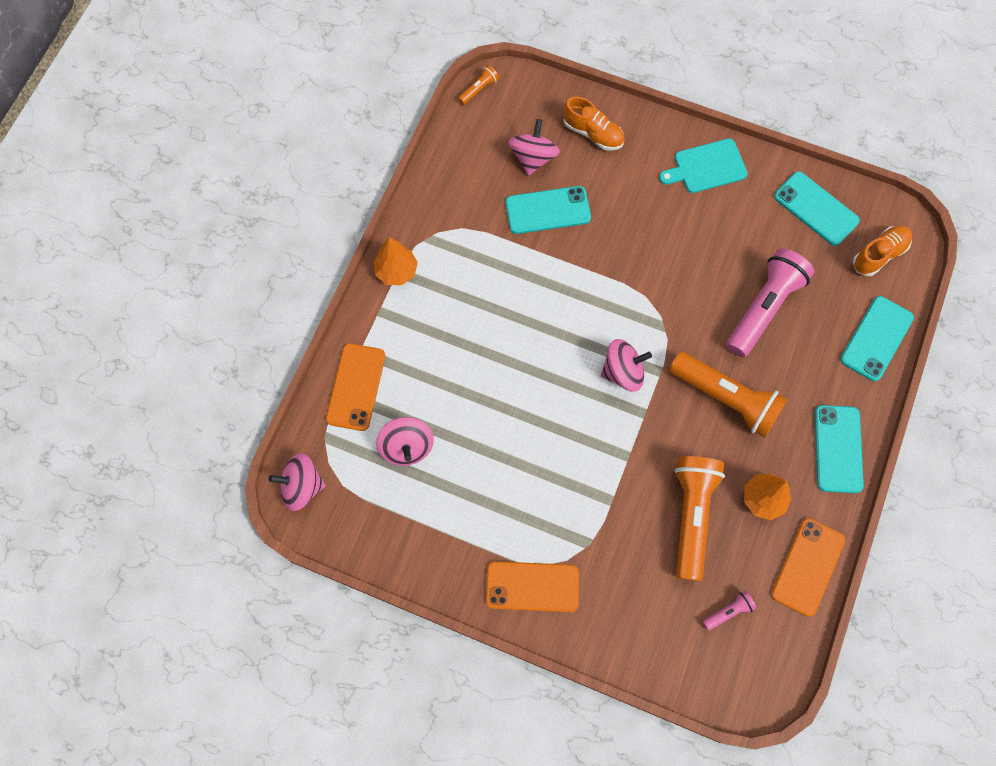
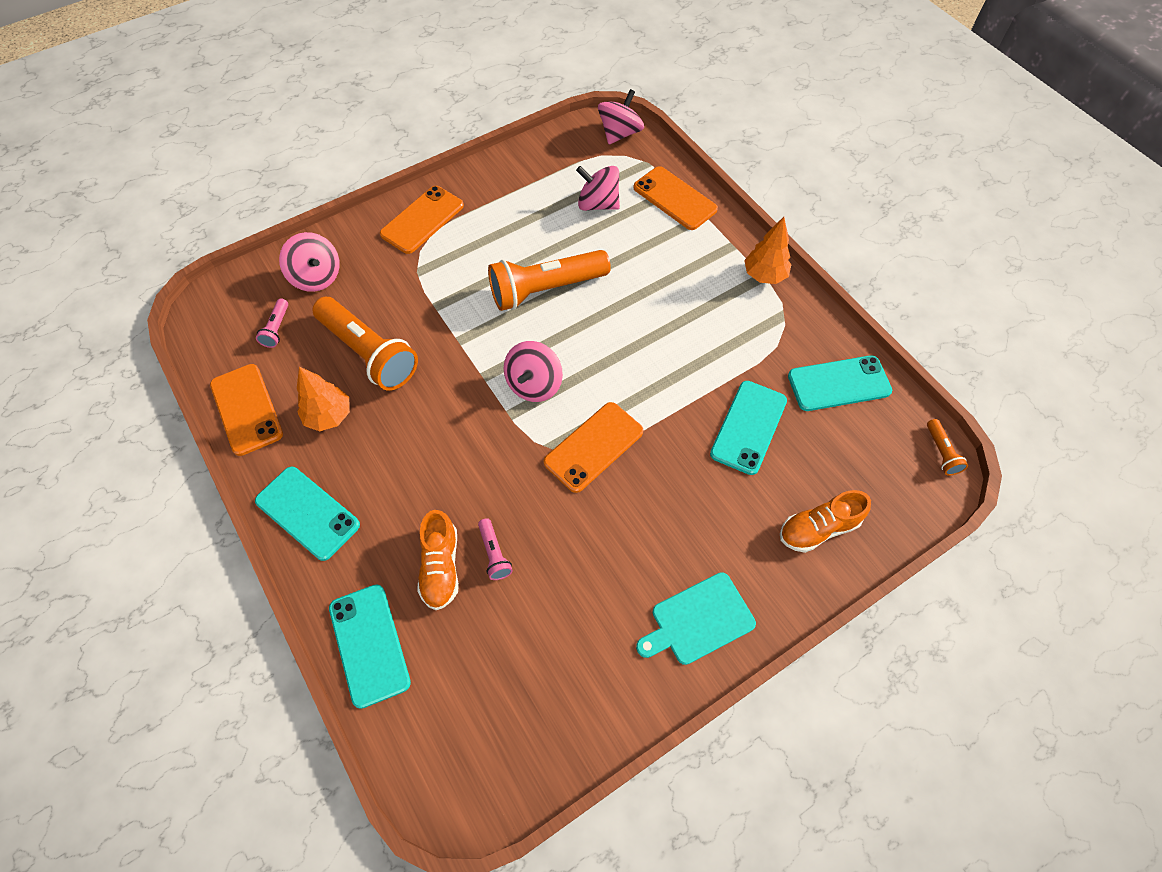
camera: 125 degrees right, 10 degrees down
pink spinning top [509,119,560,176] -> pink spinning top moved to [279,232,340,292]
turquoise cutting board [659,138,748,193] -> turquoise cutting board turned 135 degrees counterclockwise [636,572,756,665]
orange flashlight [669,352,788,438] -> orange flashlight moved to [488,250,611,311]
pink flashlight [726,249,814,357] -> pink flashlight [478,518,513,580], size x0.43
turquoise phone [774,171,860,246] -> turquoise phone moved to [788,356,892,411]
orange shoe [853,226,912,276] -> orange shoe moved to [417,510,459,610]
none -> orange phone [544,402,643,493]

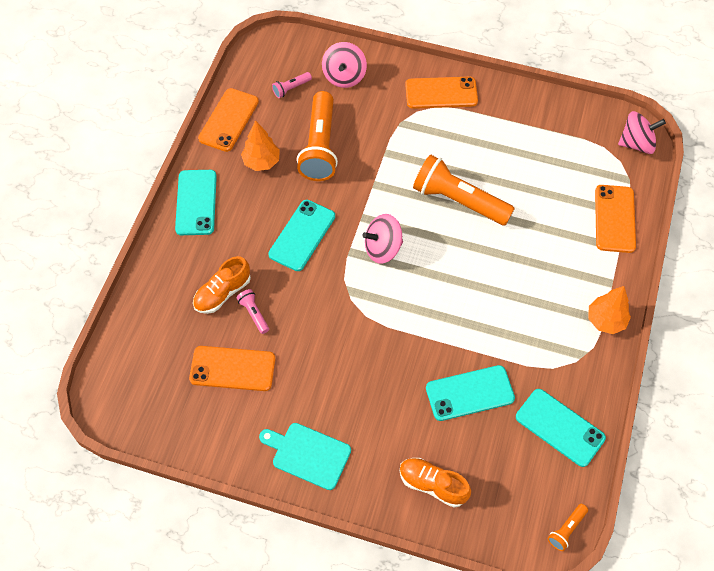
camera: 50 degrees right, 0 degrees up
turquoise phone [329,584,411,709] -> turquoise phone moved to [268,200,335,271]
pink flashlight [478,518,513,580] -> pink flashlight turned 120 degrees clockwise [237,289,269,334]
orange phone [544,402,643,493] -> orange phone moved to [189,346,275,391]
pink spinning top [576,166,620,211] -> none

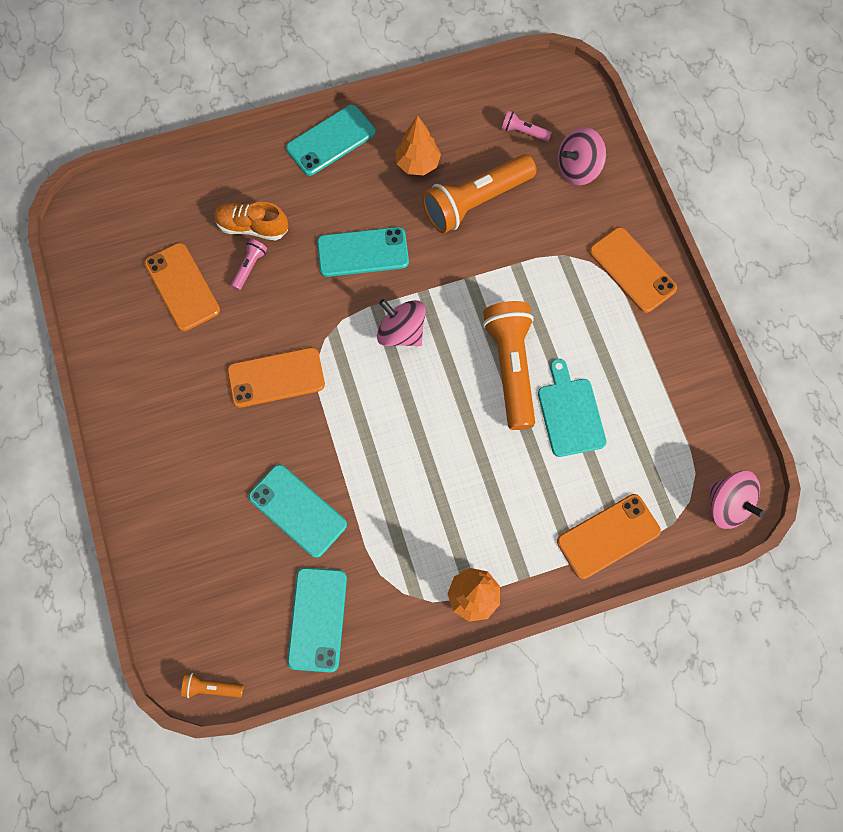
camera: 55 degrees right, 10 degrees up
orange phone [198,88,259,152] -> orange phone moved to [227,347,325,408]
turquoise cutting board [259,423,351,490] -> turquoise cutting board moved to [538,359,607,457]
orange shoe [399,458,471,508] -> none

